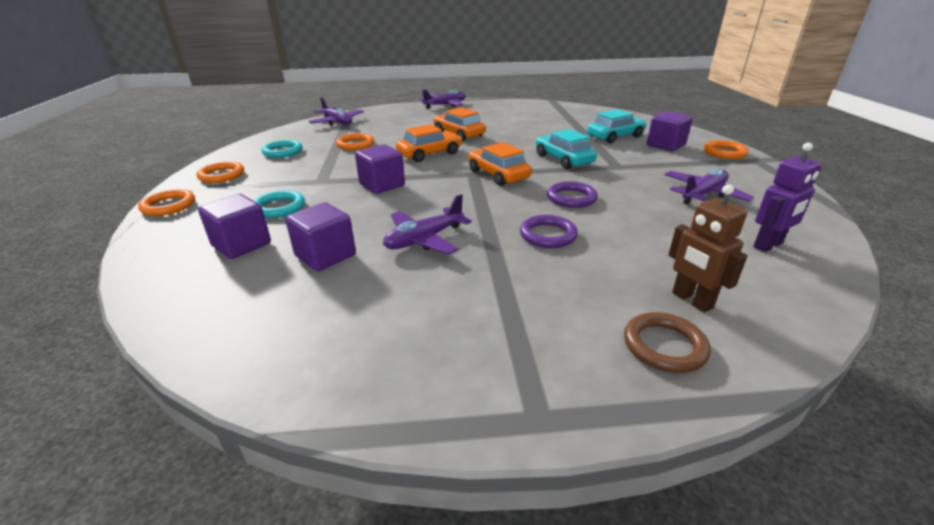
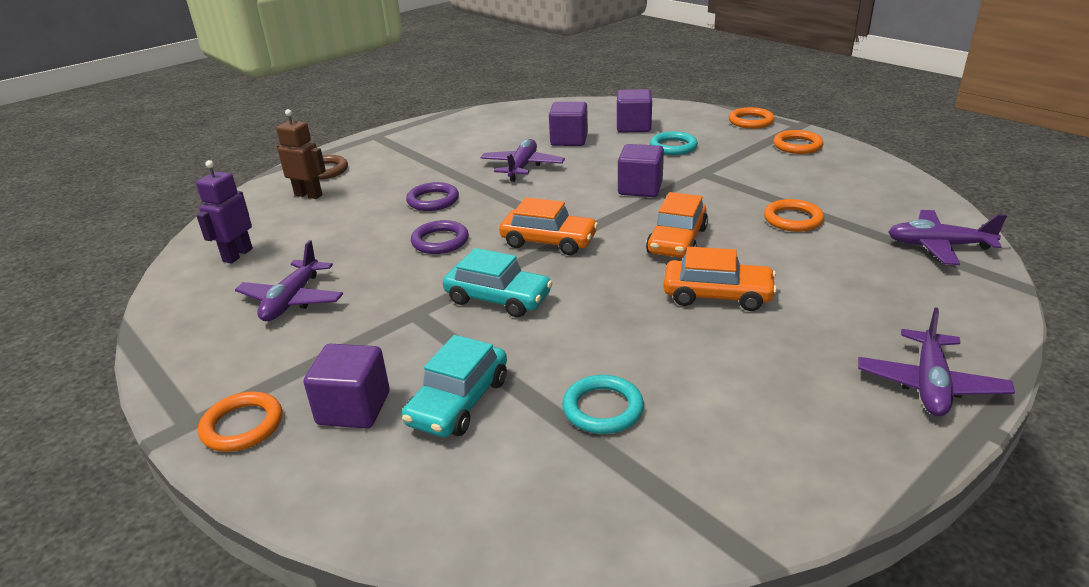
camera: 145 degrees right, 0 degrees up
turquoise ring [262,140,303,158] -> turquoise ring moved to [562,375,644,434]

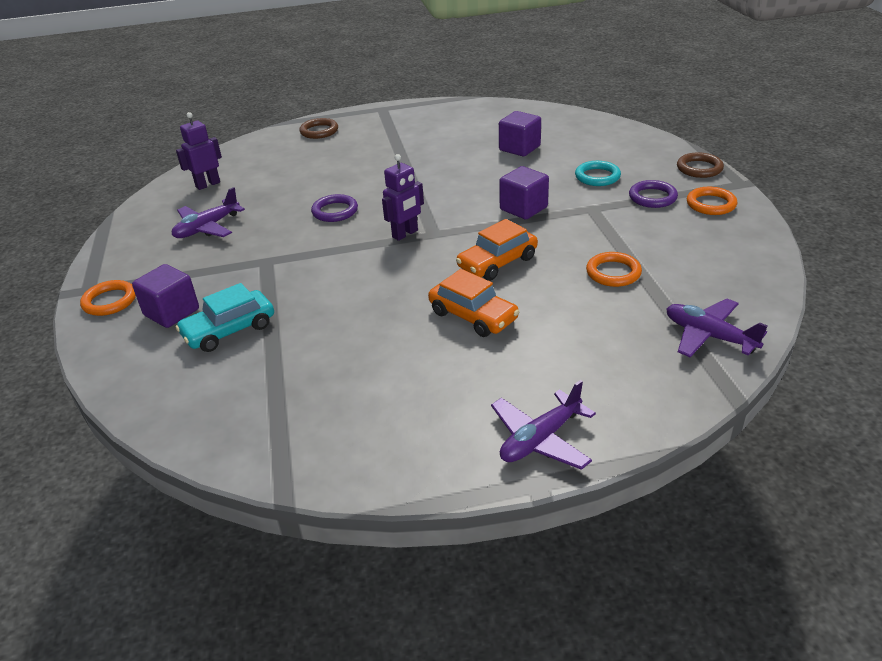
camera: 30 degrees right, 5 degrees up
brown robot [276,109,326,199] -> none
purple ring [406,182,459,211] -> purple ring moved to [629,180,678,208]
turquoise car [443,248,552,318] -> none
purple plane [481,139,565,182] -> none
orange car [499,197,598,255] -> purple robot [382,154,424,241]
turquoise ring [562,375,644,434] -> none
purple cube [617,89,652,132] -> none
orange ring [729,107,775,129] -> brown ring [677,152,724,178]

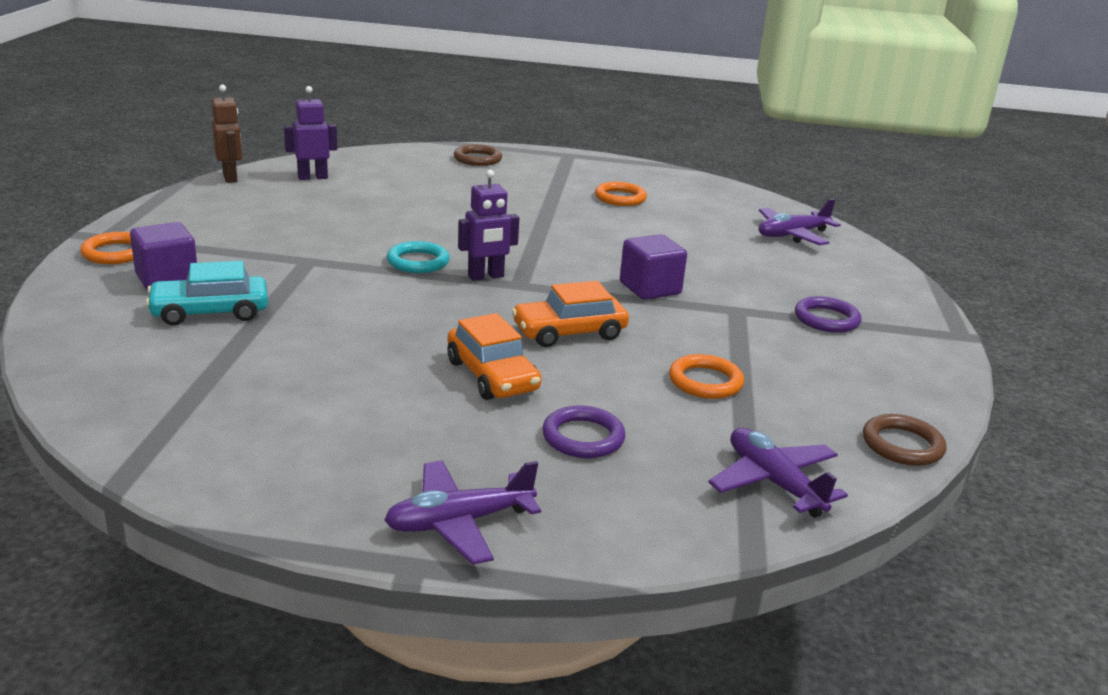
camera: 15 degrees right, 10 degrees down
purple plane [172,187,245,238] -> purple plane moved to [759,199,841,245]
purple ring [311,194,358,222] -> purple ring moved to [542,405,626,458]
purple cube [499,111,541,156] -> none
turquoise ring [575,161,621,186] -> turquoise ring moved to [387,241,450,273]
brown ring [677,152,724,178] -> brown ring moved to [863,414,947,466]
orange ring [687,187,738,215] -> orange ring moved to [595,182,647,206]
none -> brown robot [212,85,242,183]

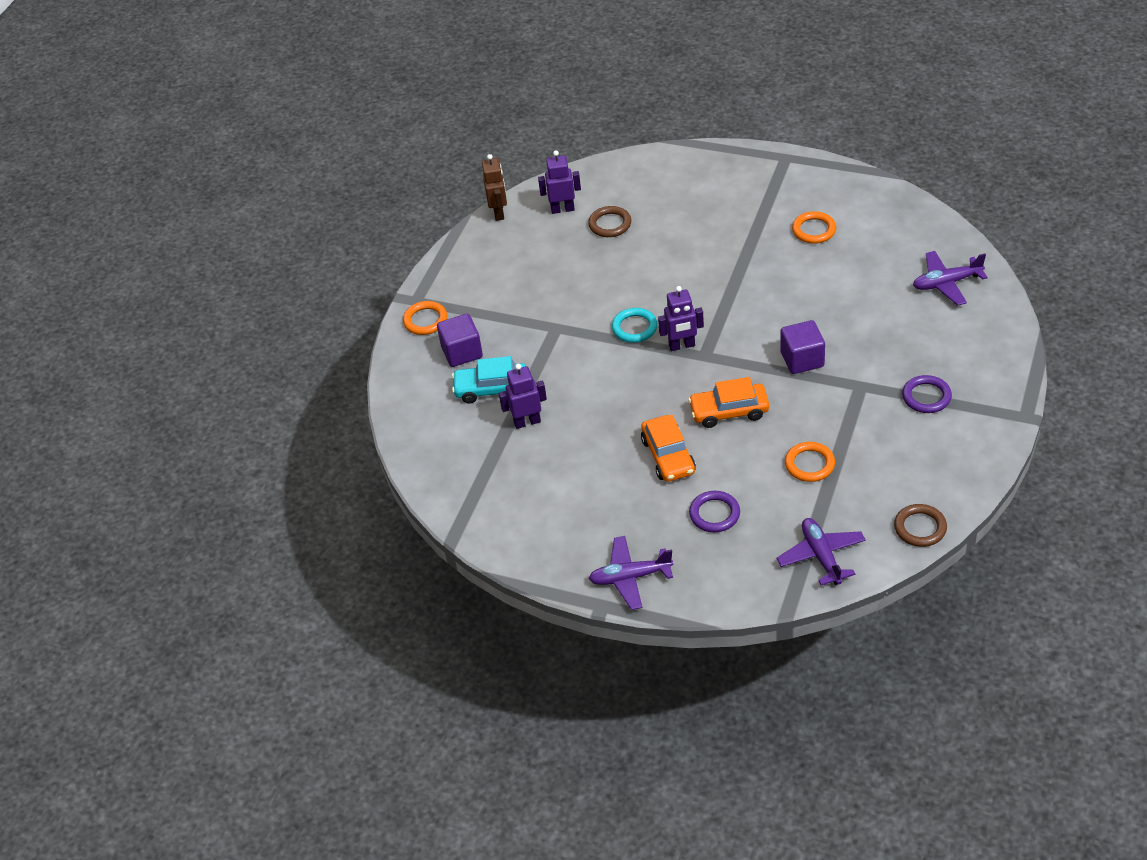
camera: 20 degrees right, 20 degrees up
brown ring [454,144,502,166] -> brown ring moved to [588,206,631,237]
none -> purple robot [499,364,547,429]

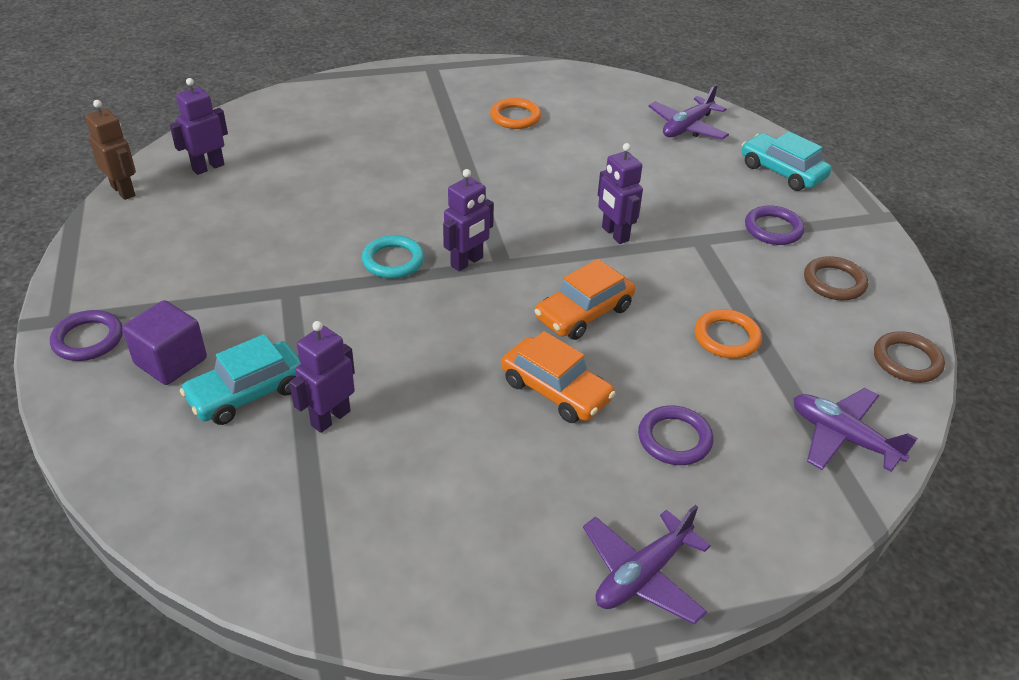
camera: 40 degrees left, 5 degrees down
orange ring [403,301,447,335] -> purple ring [50,310,123,361]
brown ring [588,206,631,237] -> brown ring moved to [804,256,868,300]
purple cube [780,320,825,374] -> purple robot [598,143,643,244]
none -> turquoise car [741,131,831,191]

